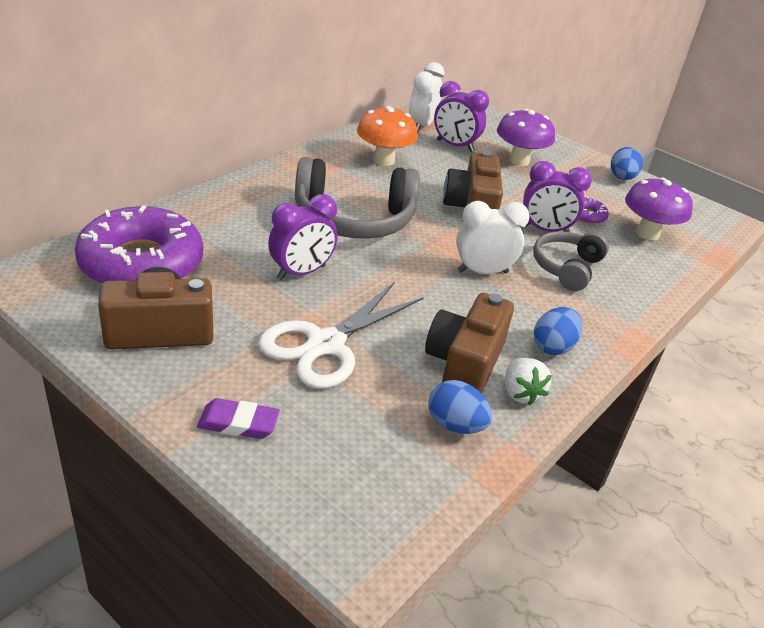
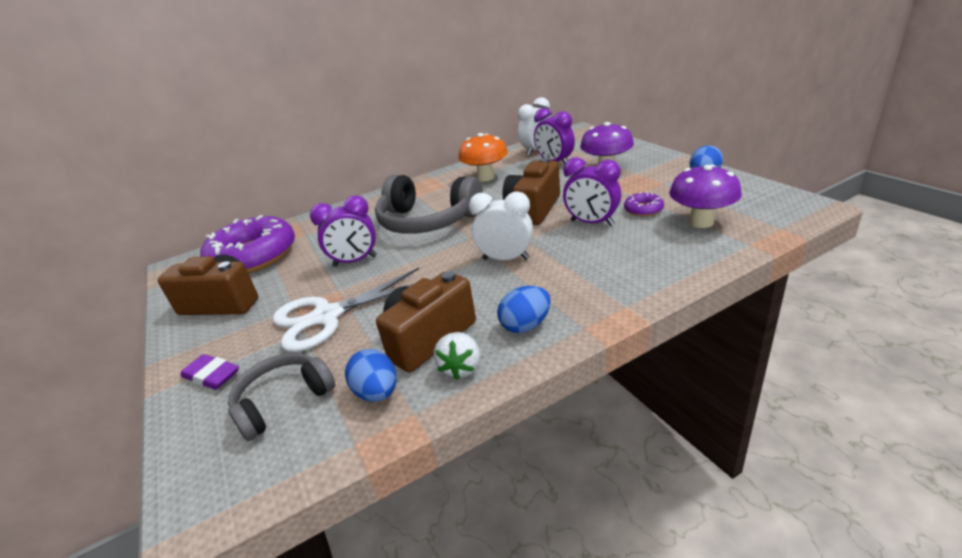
camera: 30 degrees right, 5 degrees down
grey headphones [533,231,609,291] -> grey headphones moved to [228,353,335,441]

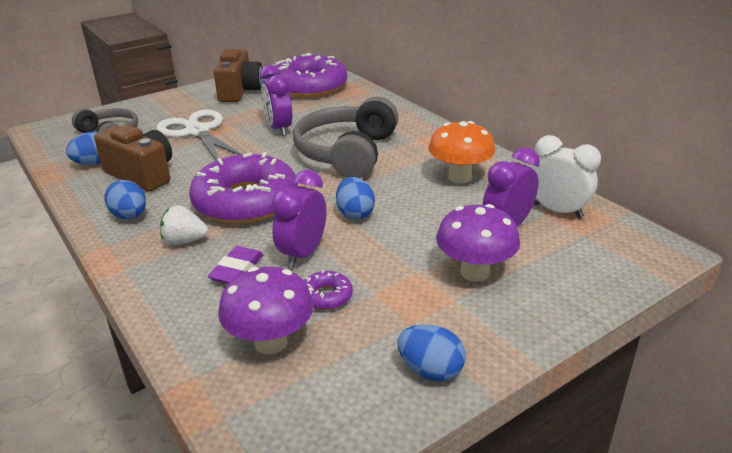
camera: 80 degrees right, 0 degrees up
purple eraser [181,354,239,390] -> purple eraser moved to [208,246,263,284]
white strawberry [434,332,480,380] -> white strawberry moved to [160,205,208,245]
white clock [469,191,533,260] -> purple donut [189,152,298,224]
brown camera [503,158,560,225] -> blue egg [336,177,375,220]

